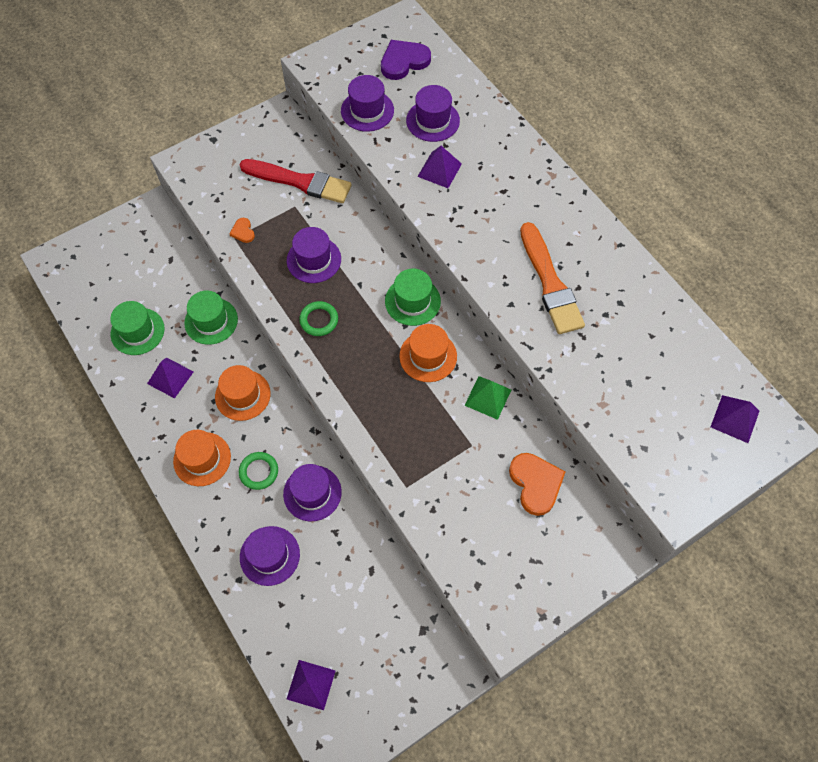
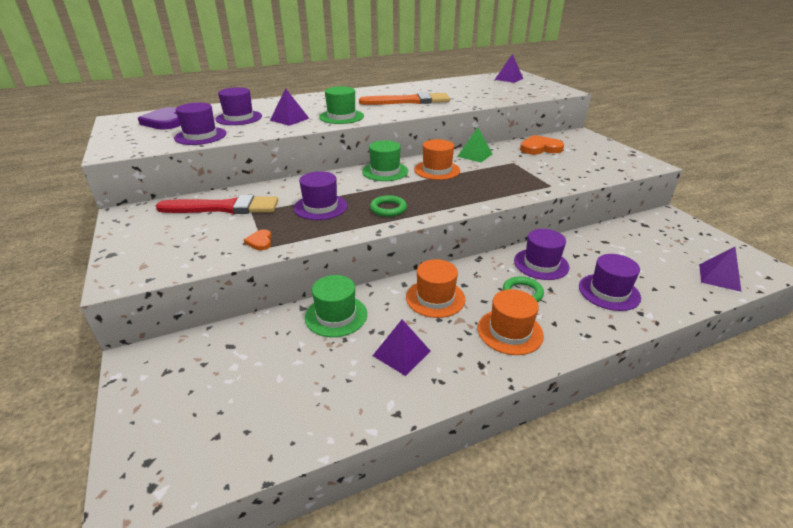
camera: 80 degrees left, 30 degrees down
green hat [110,301,165,355] -> green hat moved to [319,86,364,124]
orange heart [229,218,255,243] -> orange heart turned 90 degrees clockwise [244,229,272,250]
red brush [240,159,352,203] -> red brush turned 60 degrees clockwise [156,195,278,214]

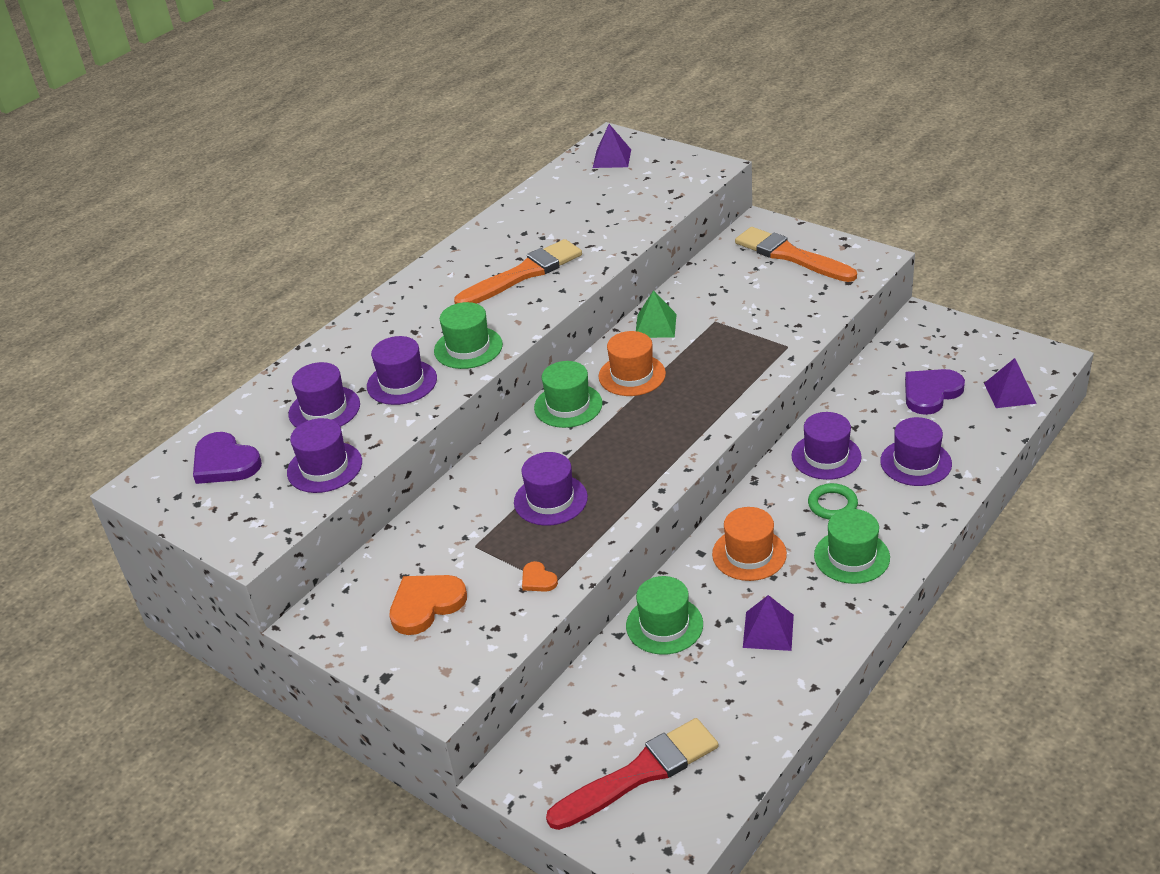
camera: 25 degrees left, 5 degrees up
red brush [156,195,278,214] -> red brush moved to [546,718,718,830]
purple pyramid [270,88,310,126] -> purple hat [367,336,437,405]
green ring [370,195,407,217] -> none
orange hat [478,289,544,355] -> green hat [814,509,890,584]
orange heart [520,135,564,155] -> orange heart moved to [390,575,467,635]
none -> orange brush [735,227,857,282]
none -> purple heart [905,369,965,415]

